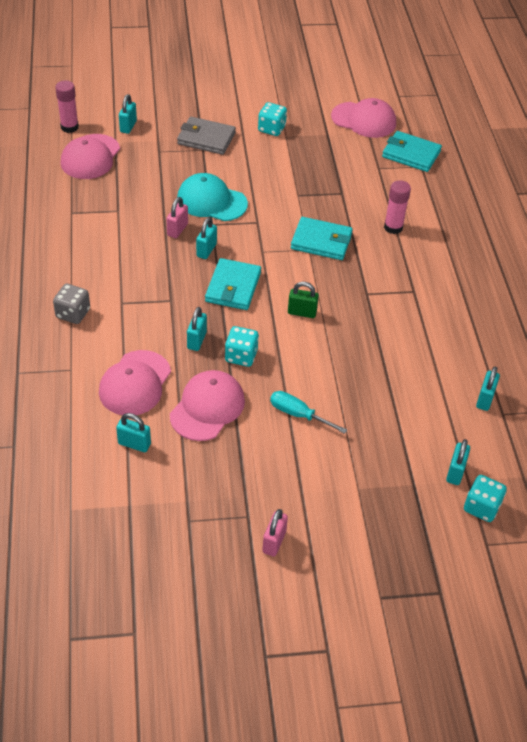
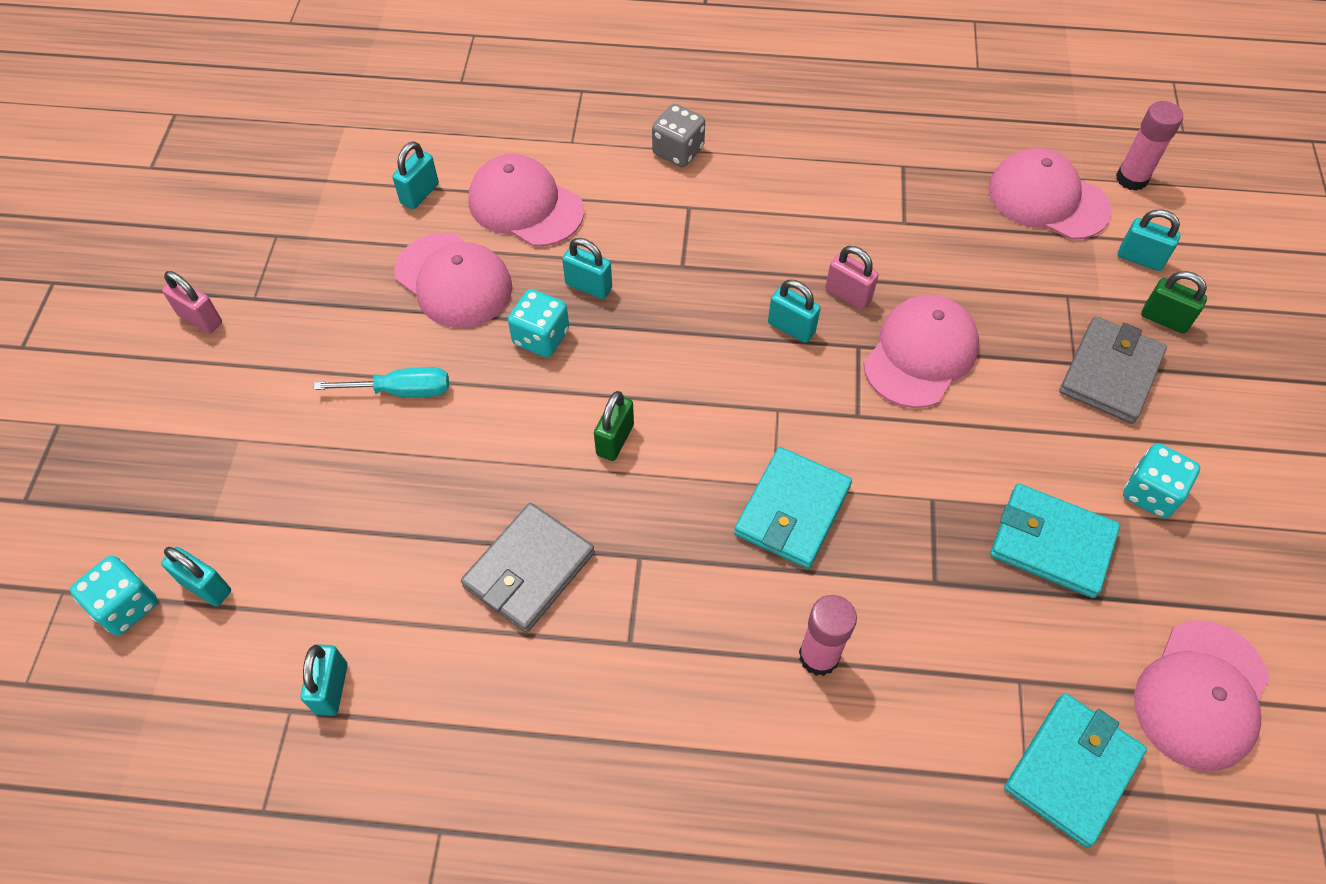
camera: 105 degrees right, 10 degrees up
turquoise cap [177,173,248,221] -> pink cap [863,295,979,408]
turquoise wallet [205,258,261,310] -> turquoise wallet moved to [990,484,1120,598]
turquoise screwdriver [270,391,347,434] -> turquoise screwdriver turned 45 degrees clockwise [313,367,449,397]
turquoise padlock [476,366,500,411] -> turquoise padlock turned 60 degrees clockwise [300,644,348,716]
none -> grey wallet [461,503,595,633]
none -> green padlock [1141,271,1207,334]

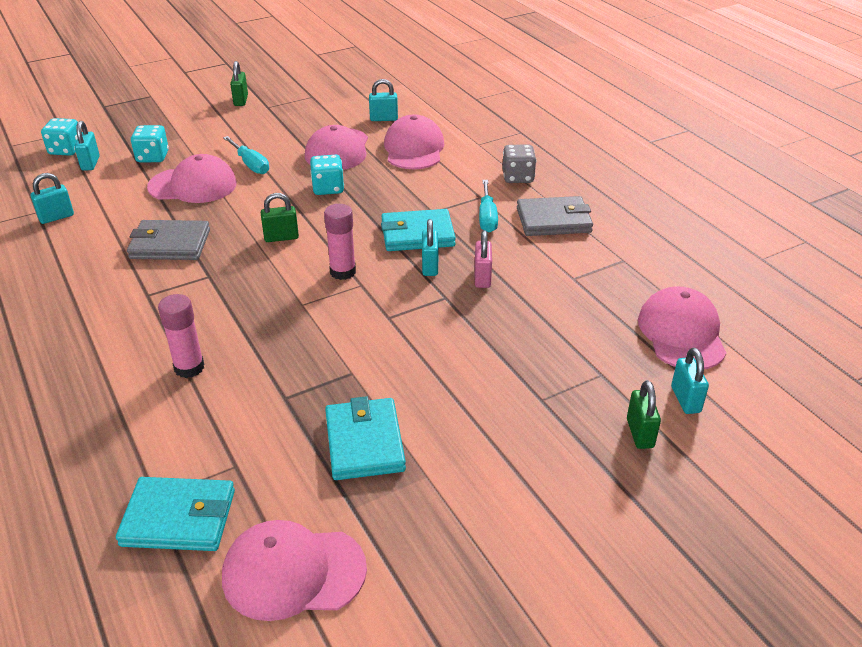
camera: 55 degrees right, 20 degrees down
pink padlock [162,271,222,334] -> green padlock [230,61,248,106]
turquoise padlock [562,238,612,299] -> none
turquoise wallet [734,447,852,569] -> turquoise wallet moved to [381,209,456,251]
pink cap [863,295,979,408] -> pink cap moved to [147,154,237,203]
grey wallet [1059,316,1167,424] -> grey wallet moved to [517,196,593,236]
pink glue stick [1116,101,1183,191] -> pink glue stick moved to [324,204,356,280]
turquoise dice [1123,443,1200,519] -> turquoise dice moved to [131,125,169,162]
none -> turquoise screwdriver [479,180,498,232]

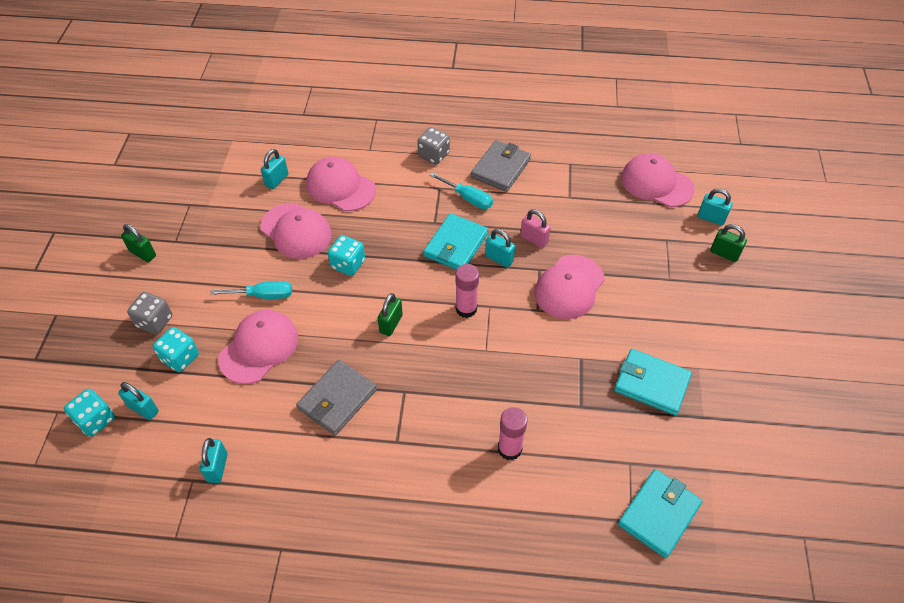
camera: 55 degrees left, 15 degrees up
pink cap [222,520,367,621] -> pink cap moved to [534,255,605,319]
none -> grey dice [127,292,172,334]

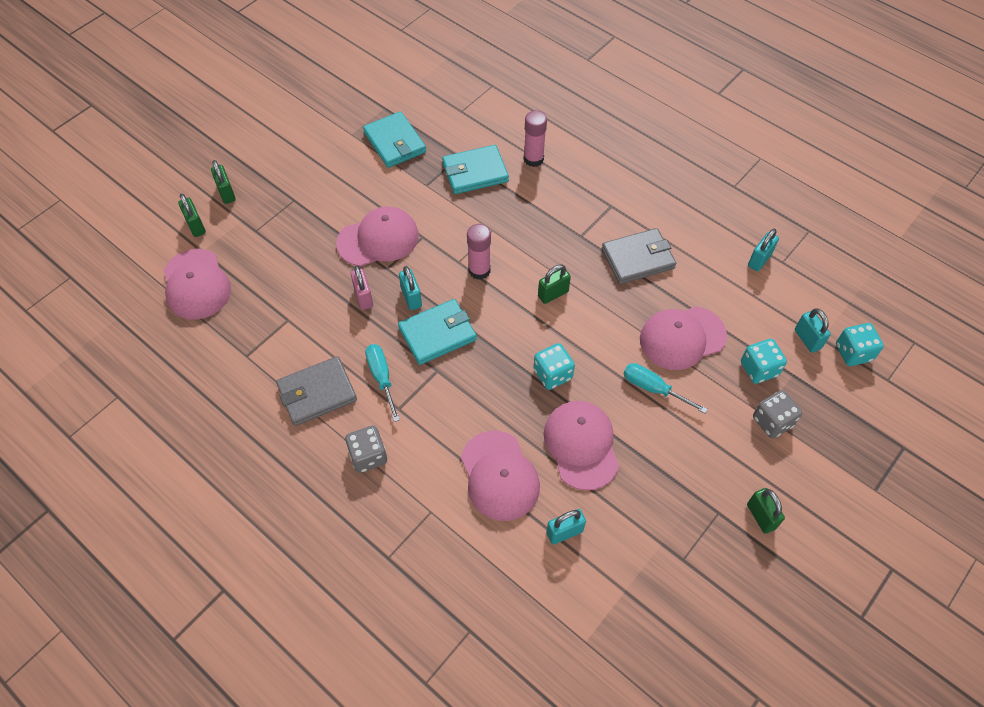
camera: 145 degrees left, 5 degrees up
turquoise wallet [618,469,703,558] -> turquoise wallet moved to [442,145,509,194]
turquoise padlock [698,188,732,226] -> green padlock [178,194,206,237]

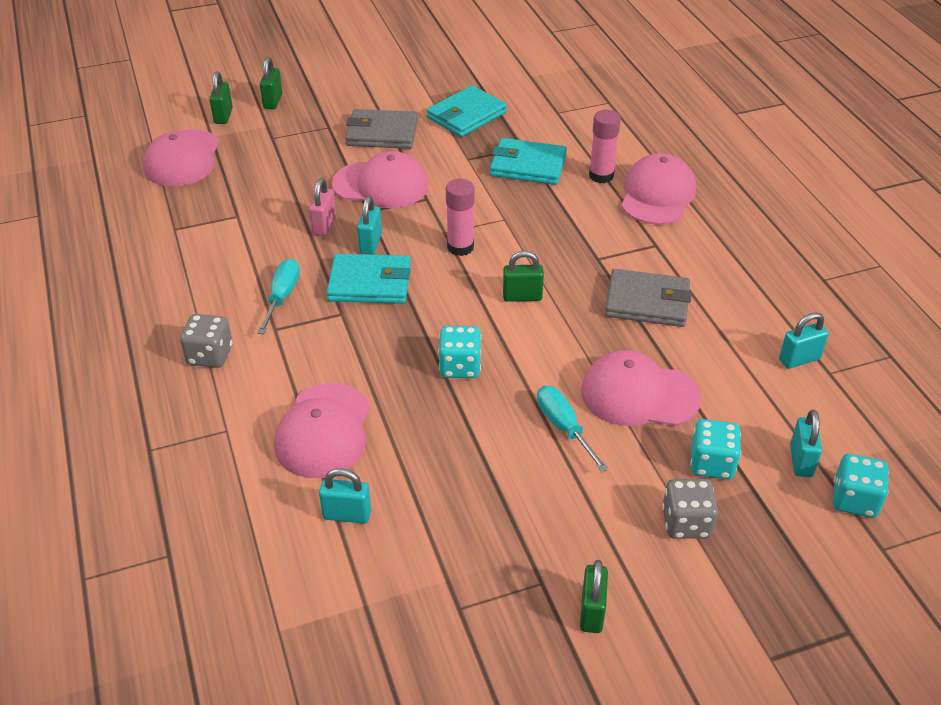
camera: 30 degrees right, 15 degrees down
grey wallet [276,356,357,426] -> grey wallet moved to [345,109,418,149]
turquoise wallet [363,111,426,168] -> turquoise wallet turned 45 degrees clockwise [427,85,507,137]
pink cap [544,401,619,490] -> pink cap moved to [621,153,696,225]

